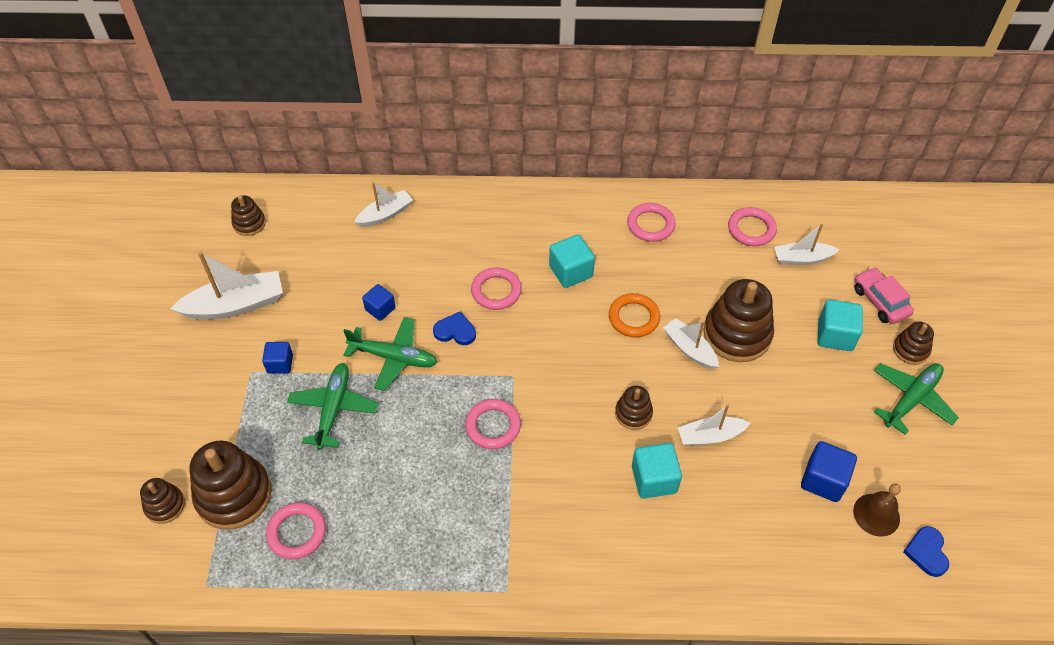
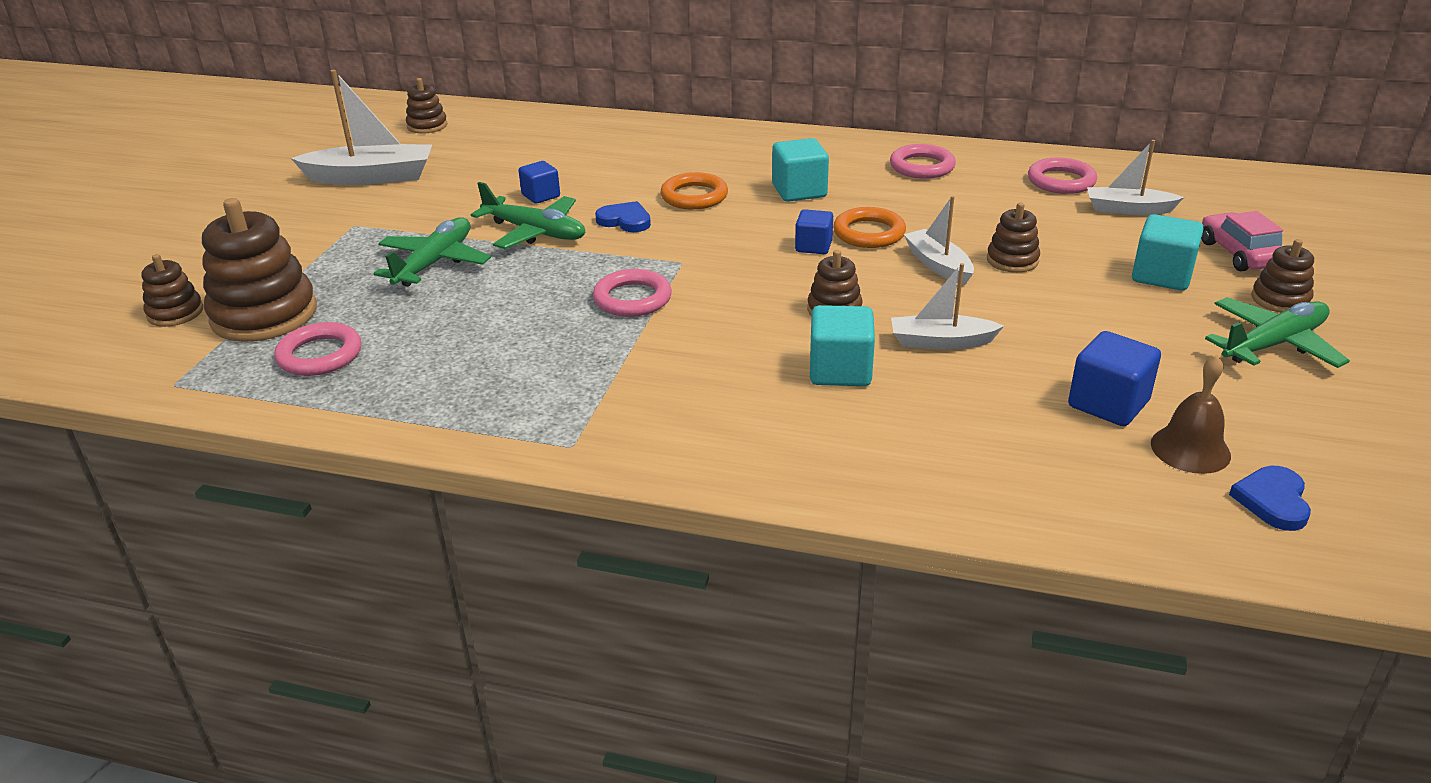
camera: 15 degrees right, 20 degrees down
blue cube [262,342,293,374] -> blue cube moved to [795,209,833,254]
white boat [354,182,413,227] -> none
pink ring [471,267,522,310] -> orange ring [660,172,728,210]
brown stacking toy [703,279,774,362] -> brown stacking toy [987,202,1040,273], size x0.52

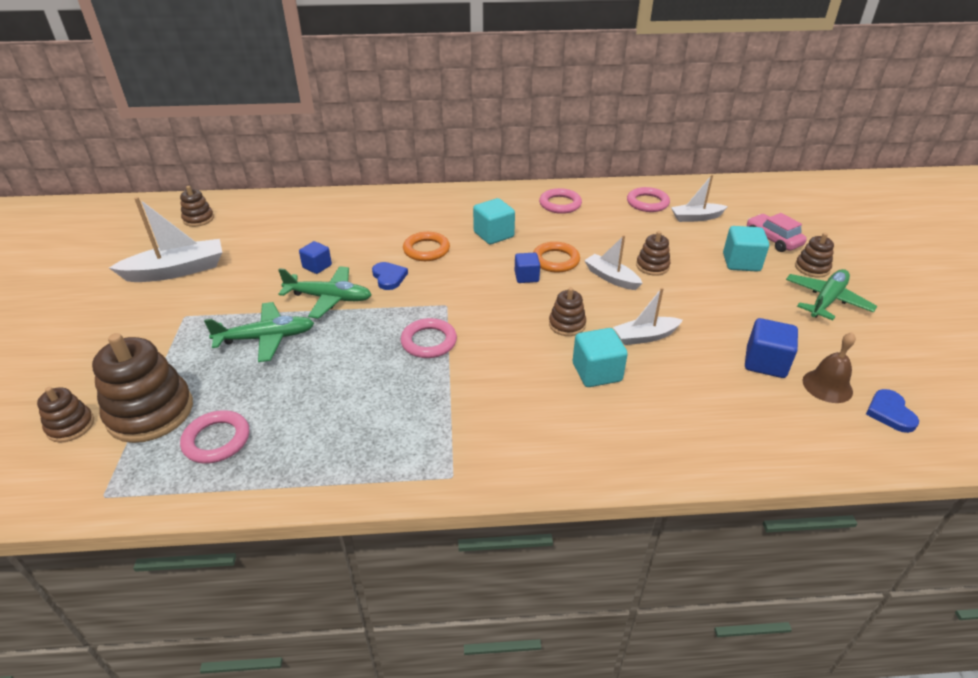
camera: 20 degrees left, 5 degrees up
green plane [373,217,491,286] -> green plane turned 75 degrees clockwise [204,302,314,362]
blue heart [595,201,651,232] -> blue heart turned 60 degrees clockwise [372,262,408,290]

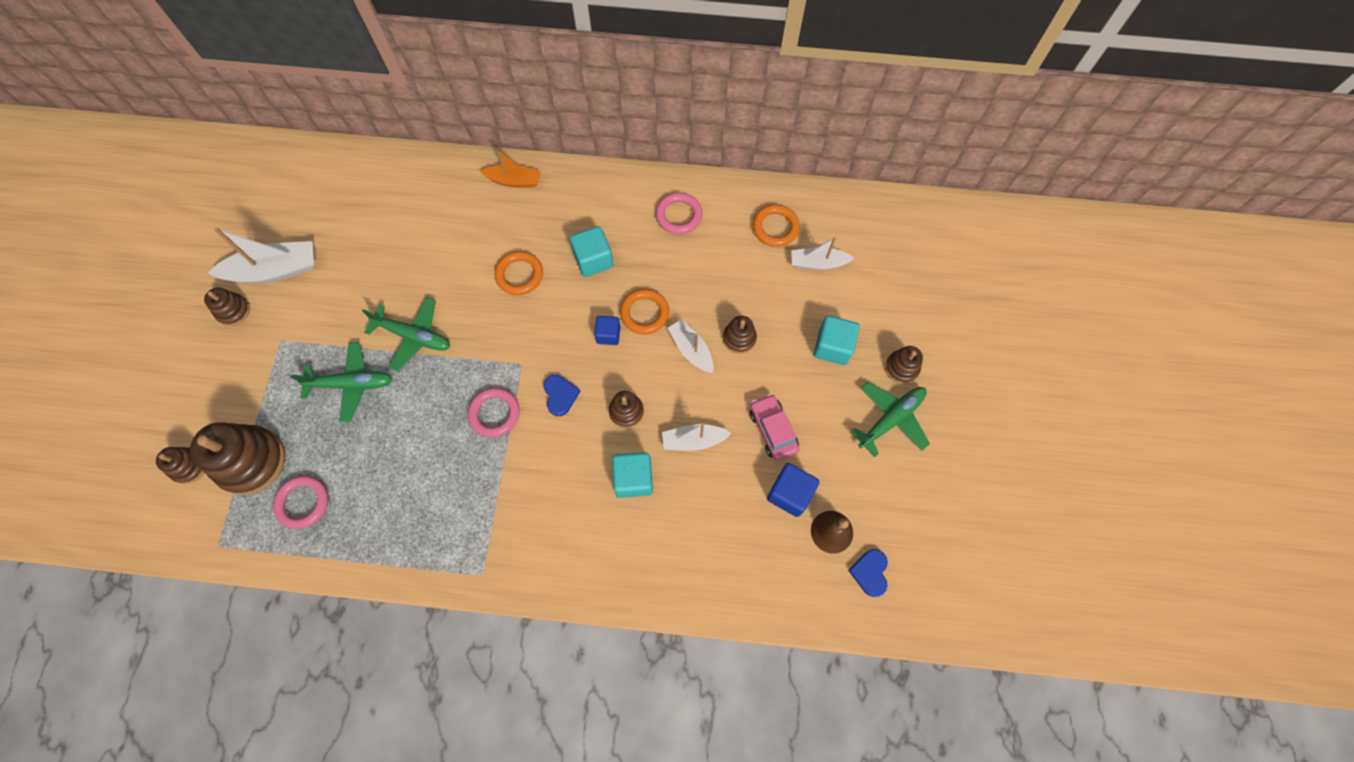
camera: 10 degrees right, 30 degrees up
brown stacking toy [180,186,214,227] -> brown stacking toy moved to [204,287,250,326]
blue cube [299,241,332,274] -> none
blue heart [372,262,408,290] -> blue heart moved to [544,375,580,416]
pink ring [627,187,670,212] -> orange ring [753,204,800,247]
pink car [747,213,807,252] -> pink car moved to [750,394,800,461]
none -> orange boat [480,149,541,187]

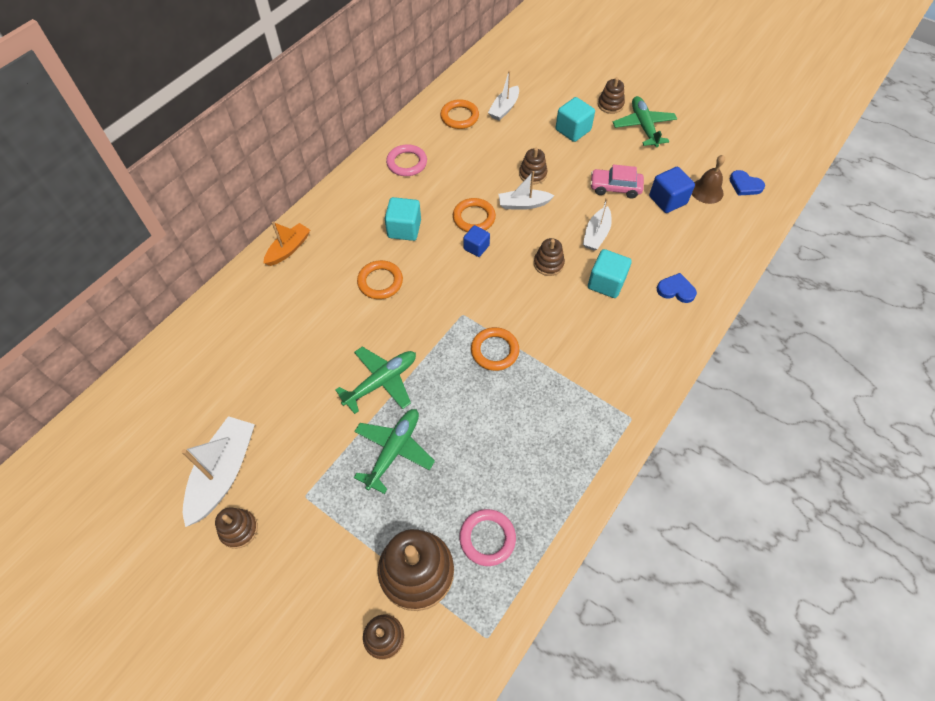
camera: 60 degrees left, 10 degrees down
pink ring [468,388,520,437] -> orange ring [471,327,519,371]
blue heart [544,375,580,416] -> blue heart moved to [657,273,697,303]

